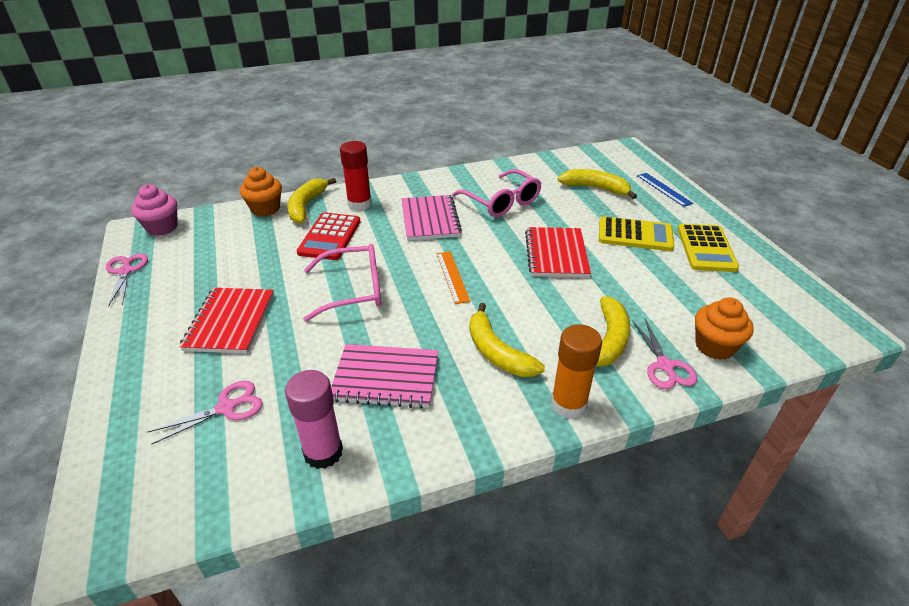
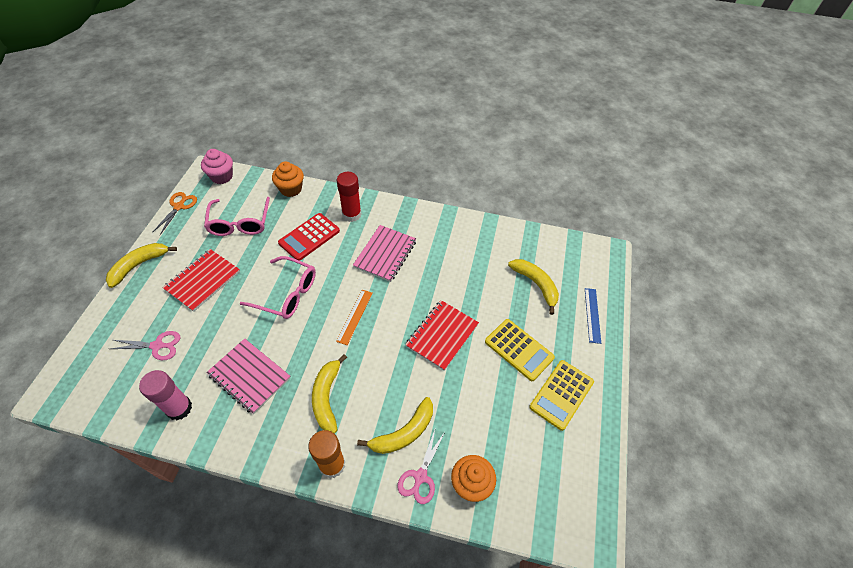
camera: 30 degrees right, 15 degrees up
pink scissors [106,253,148,307] -> orange scissors [152,192,197,235]
yellow banana [288,178,336,223] -> yellow banana moved to [106,243,177,288]
pink glasses [452,169,542,217] -> pink glasses moved to [204,197,270,236]

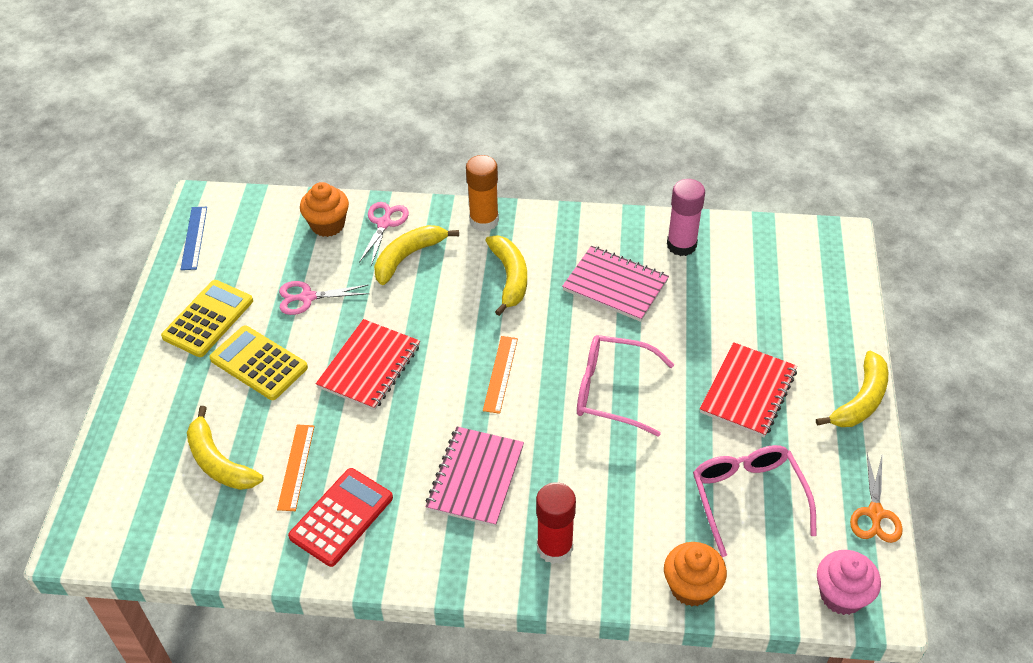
camera: 175 degrees right, 5 degrees down
pink scissors [111,331,181,360] -> pink scissors moved to [279,281,369,315]
red calculator [278,213,340,261] -> red calculator moved to [288,468,393,567]
blue ruler [585,288,601,344] -> blue ruler moved to [181,207,207,270]
none -> orange ruler [277,425,315,511]

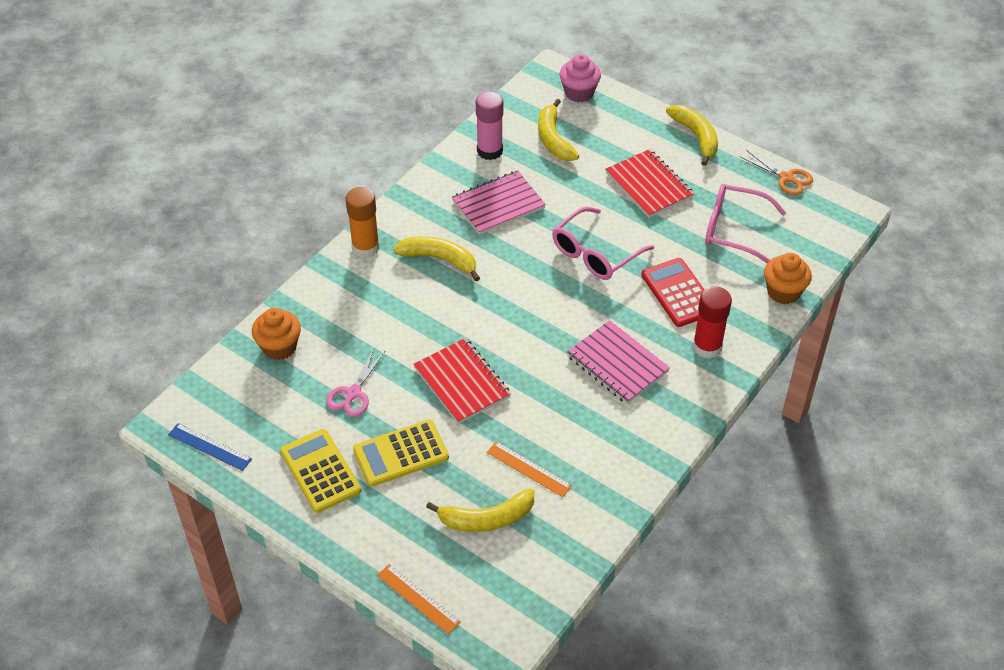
camera: 60 degrees left, 0 degrees up
red calculator [288,468,393,567] -> red calculator moved to [641,258,704,327]
pink scissors [359,202,409,266] -> none
yellow banana [374,225,459,285] -> yellow banana moved to [538,99,579,161]
orange ruler [483,336,518,414] -> orange ruler moved to [377,564,460,634]
pink cupcake [817,550,881,615] -> pink cupcake moved to [559,54,601,102]

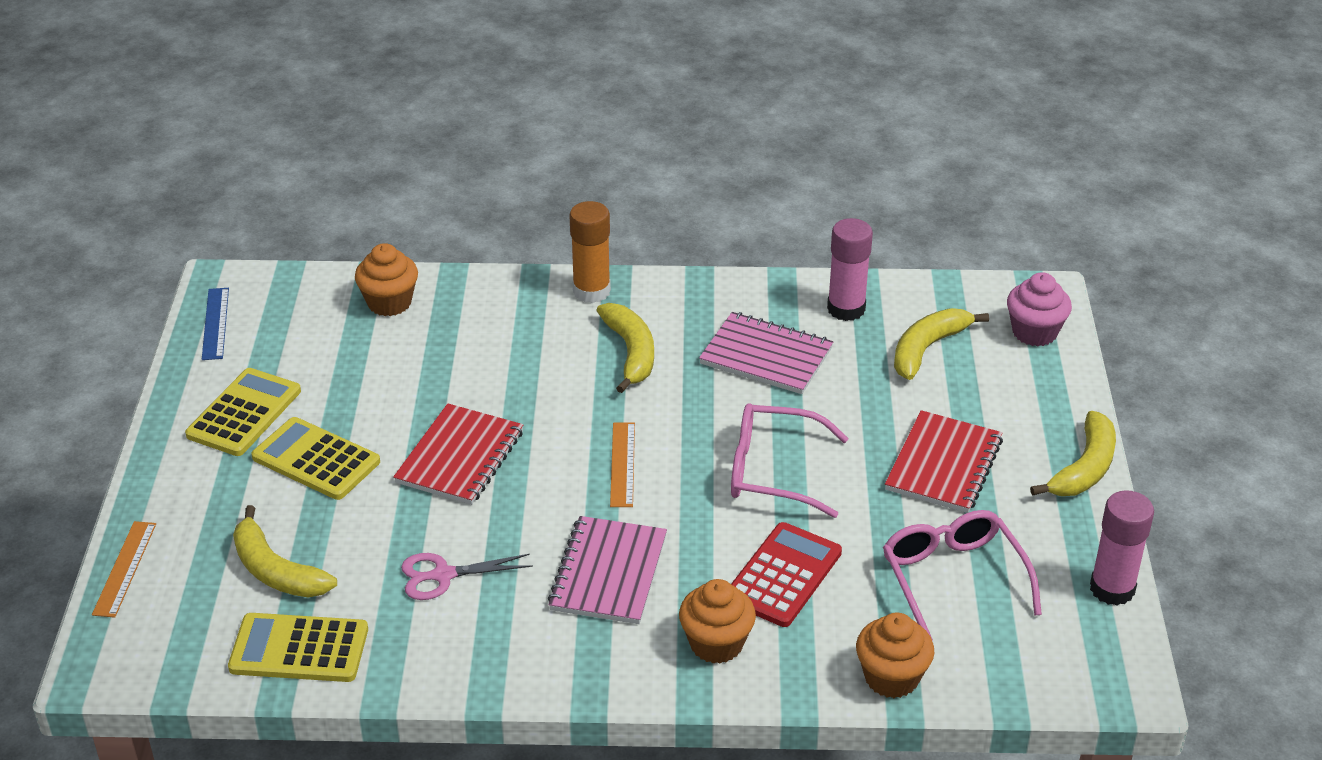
camera: 55 degrees right, 10 degrees down
pink scissors [326,349,386,417] -> pink scissors moved to [401,553,533,600]
orange ruler [487,441,572,497] -> orange ruler moved to [610,422,635,507]
red glue stick [693,286,732,359] -> orange cupcake [679,579,756,664]
orange scissors [739,150,813,195] -> pink glue stick [1090,490,1154,606]
none -> yellow calculator [228,613,368,682]

